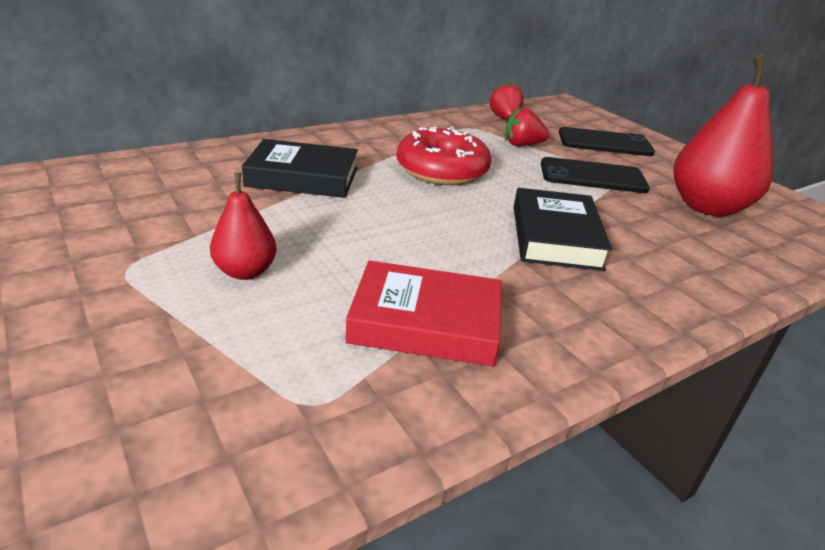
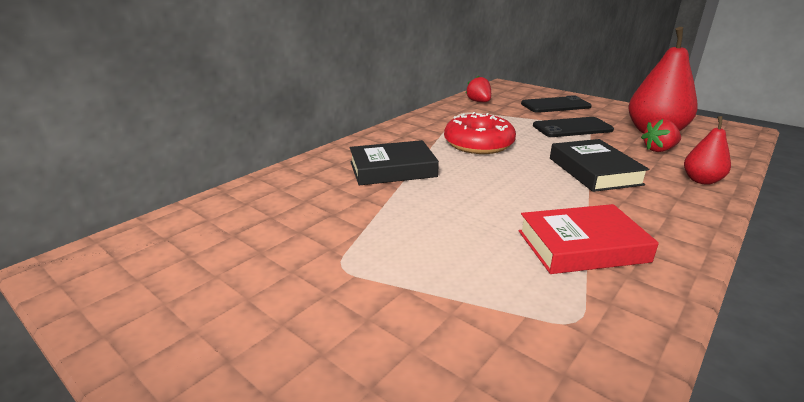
camera: 15 degrees left, 5 degrees down
red pear [210,172,277,280] -> red pear moved to [684,116,731,185]
red strawberry [505,107,549,146] -> red strawberry moved to [641,119,681,152]

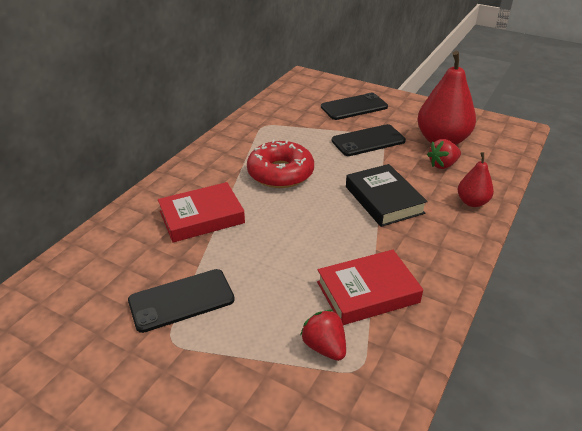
camera: 10 degrees left, 10 degrees up
black book [349,140,439,186] -> red book [158,182,245,242]
red strawberry [466,75,491,102] -> red strawberry moved to [300,309,346,361]
none -> black phone [128,269,235,333]

